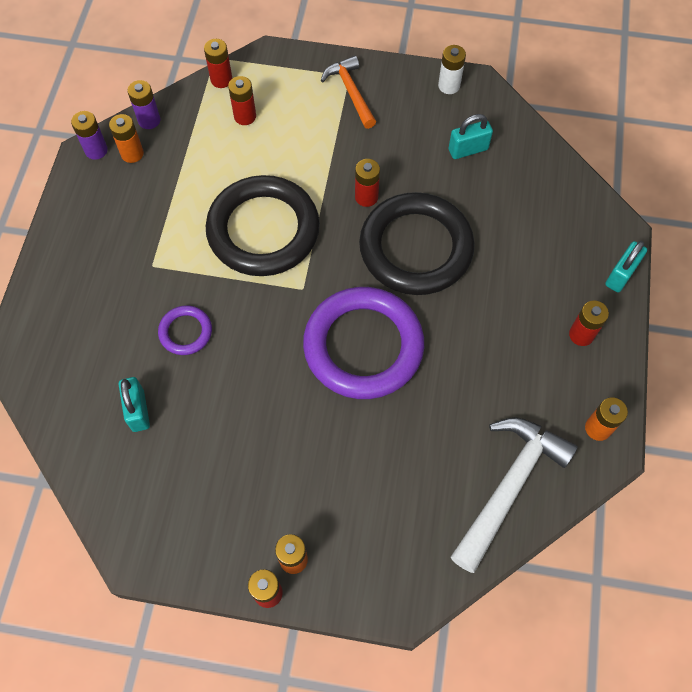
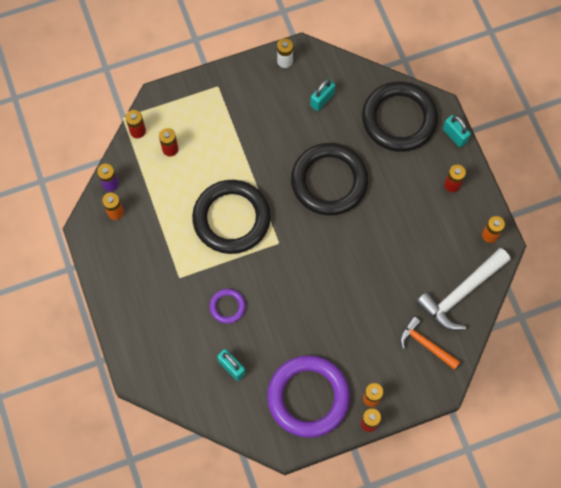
camera: 30 degrees left, 5 degrees up
purple battery [71,111,108,160] -> none
purple ring [303,287,424,399] -> purple ring moved to [267,355,350,438]
orange hammer [321,56,376,129] -> orange hammer moved to [400,316,460,370]
red battery [355,159,380,207] -> none
white hammer [451,417,578,573] -> white hammer turned 135 degrees counterclockwise [416,248,510,331]
turquoise padlock [605,241,647,292] -> turquoise padlock turned 45 degrees counterclockwise [443,115,471,147]
none -> black ring [362,81,438,152]

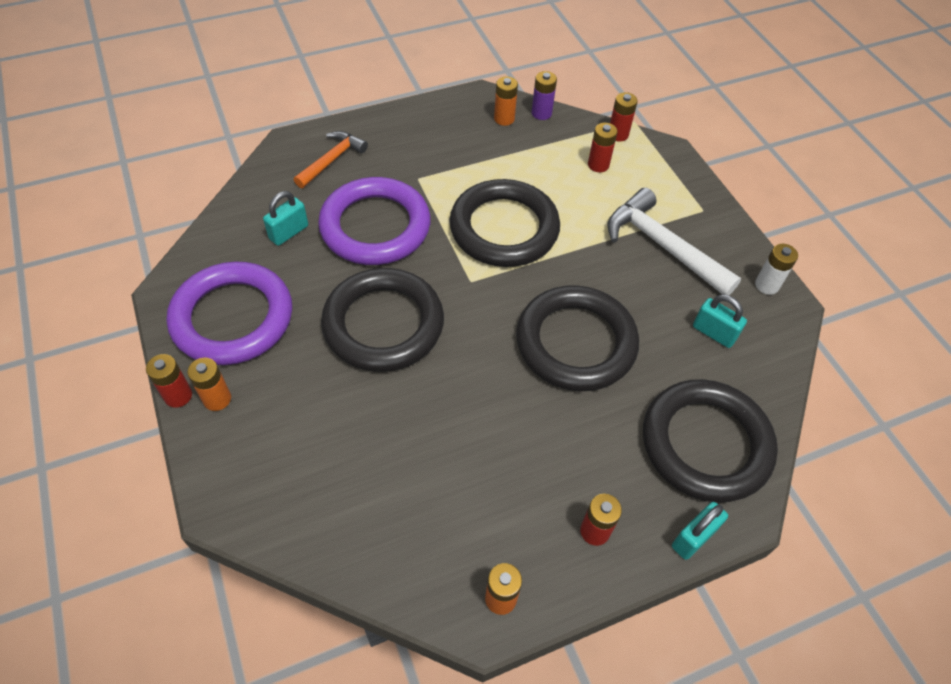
camera: 85 degrees right, 15 degrees down
purple ring [210,289,246,324] -> purple ring [318,177,431,265], size x2.22
orange hammer [400,316,460,370] -> orange hammer moved to [294,131,368,188]
white hammer [416,248,510,331] -> white hammer moved to [607,188,741,295]
none -> black ring [321,268,444,372]

